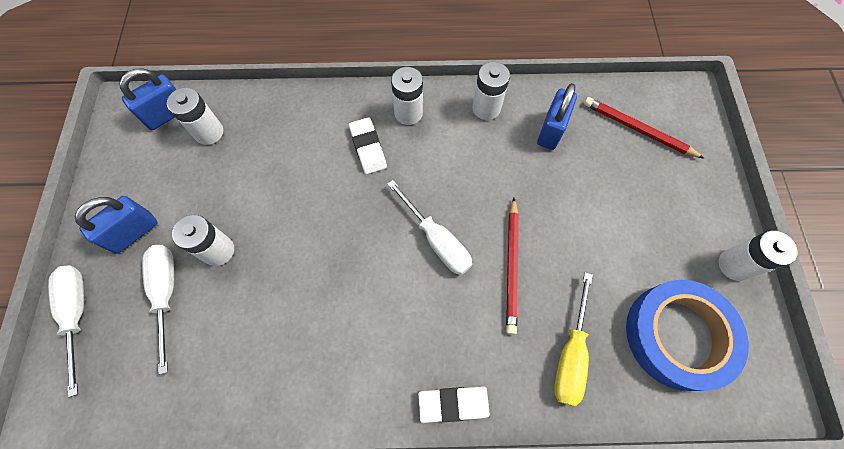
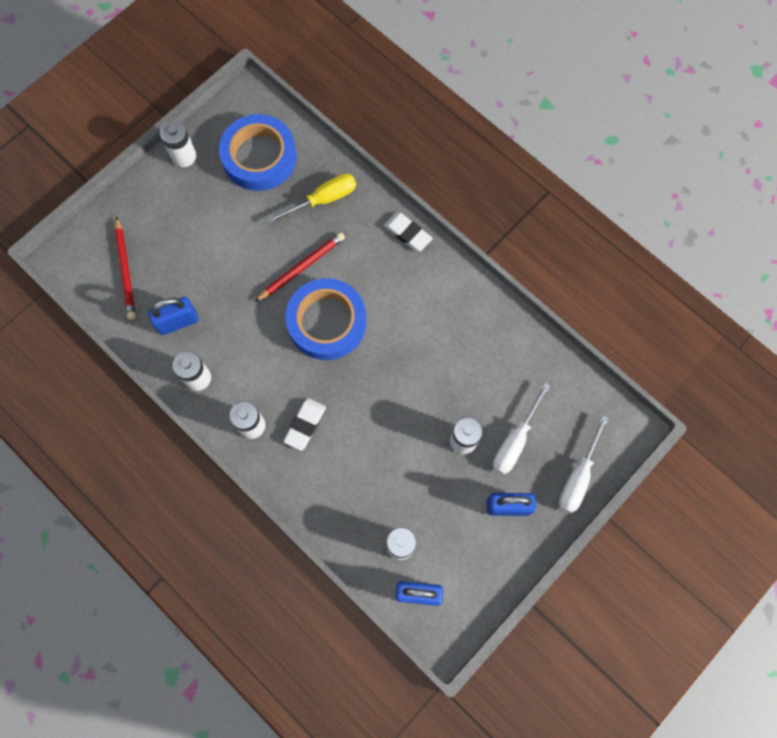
camera: 135 degrees left, 5 degrees up
white screwdriver [387,180,472,275] -> blue tape [285,278,366,360]

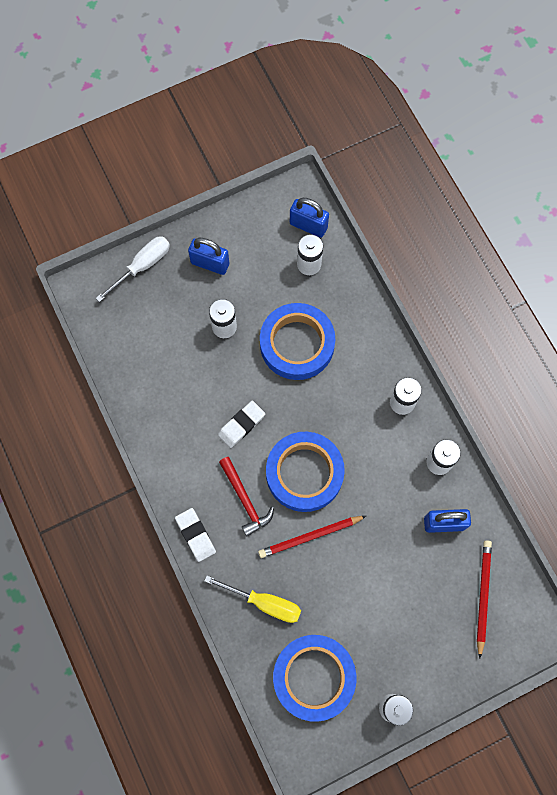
camera: 160 degrees left, 0 degrees up
yellow screwdriver [267,174,356,224] -> yellow screwdriver turned 150 degrees counterclockwise [204,575,301,623]
white eraser [283,398,326,451] -> white eraser moved to [218,401,265,448]
white screwdriver [493,382,551,475] -> none
none -> red hammer [219,457,274,536]
none -> blue tape [260,303,335,380]

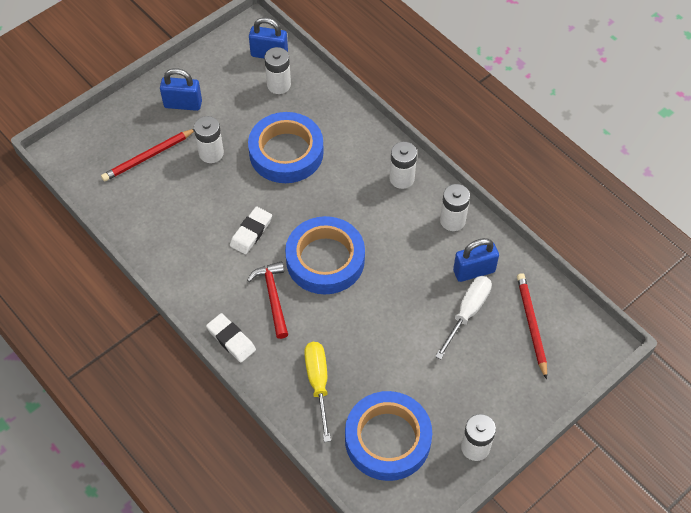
camera: 15 degrees left, 15 degrees down
white screwdriver [96,236,170,302] -> white screwdriver moved to [435,276,492,359]
yellow screwdriver [204,575,301,623] -> yellow screwdriver turned 105 degrees counterclockwise [304,342,331,442]
red hammer [219,457,274,536] -> red hammer turned 150 degrees counterclockwise [247,261,288,339]
red pencil [258,516,366,558] -> red pencil moved to [101,129,194,182]

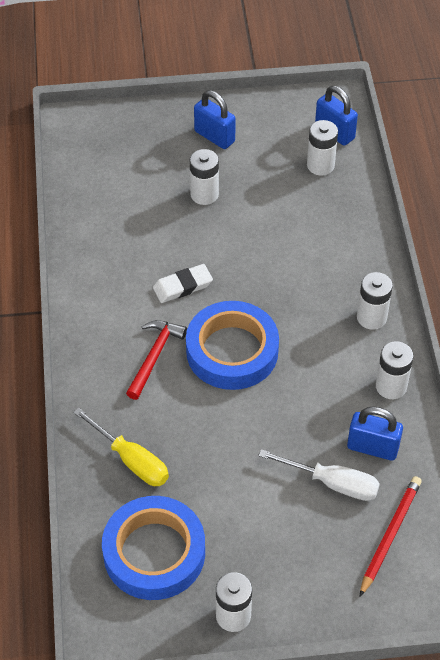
camera: 35 degrees right, 5 degrees down
red pencil [101,129,194,182] -> none
white eraser [206,313,256,363] -> none
blue tape [248,112,324,183] -> none
yellow screwdriver [304,342,331,442] -> yellow screwdriver turned 105 degrees clockwise [73,407,169,486]
white screwdriver [435,276,492,359] -> white screwdriver turned 45 degrees clockwise [258,449,380,501]

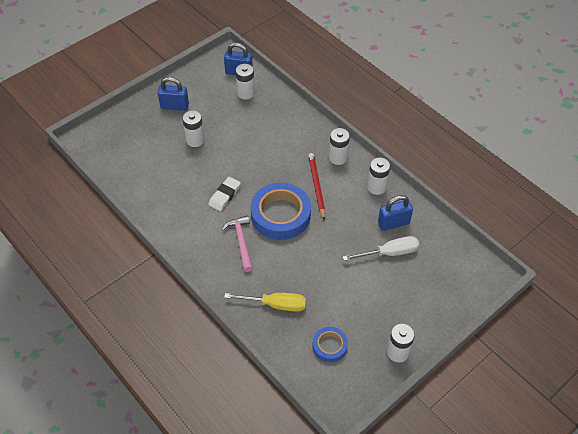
camera: 35 degrees left, 0 degrees up
blue tape [102,496,205,600] -> blue tape [312,327,348,362], size x0.52
red hammer [126,320,187,400] -> pink hammer [222,215,253,272]
red pencil [359,476,422,597] -> red pencil moved to [308,153,325,220]

